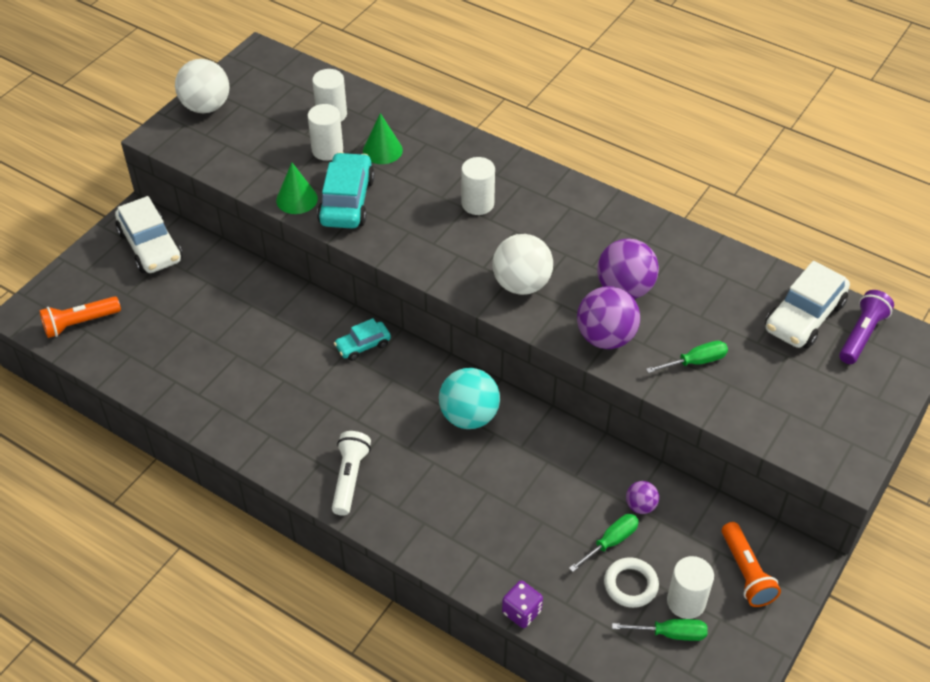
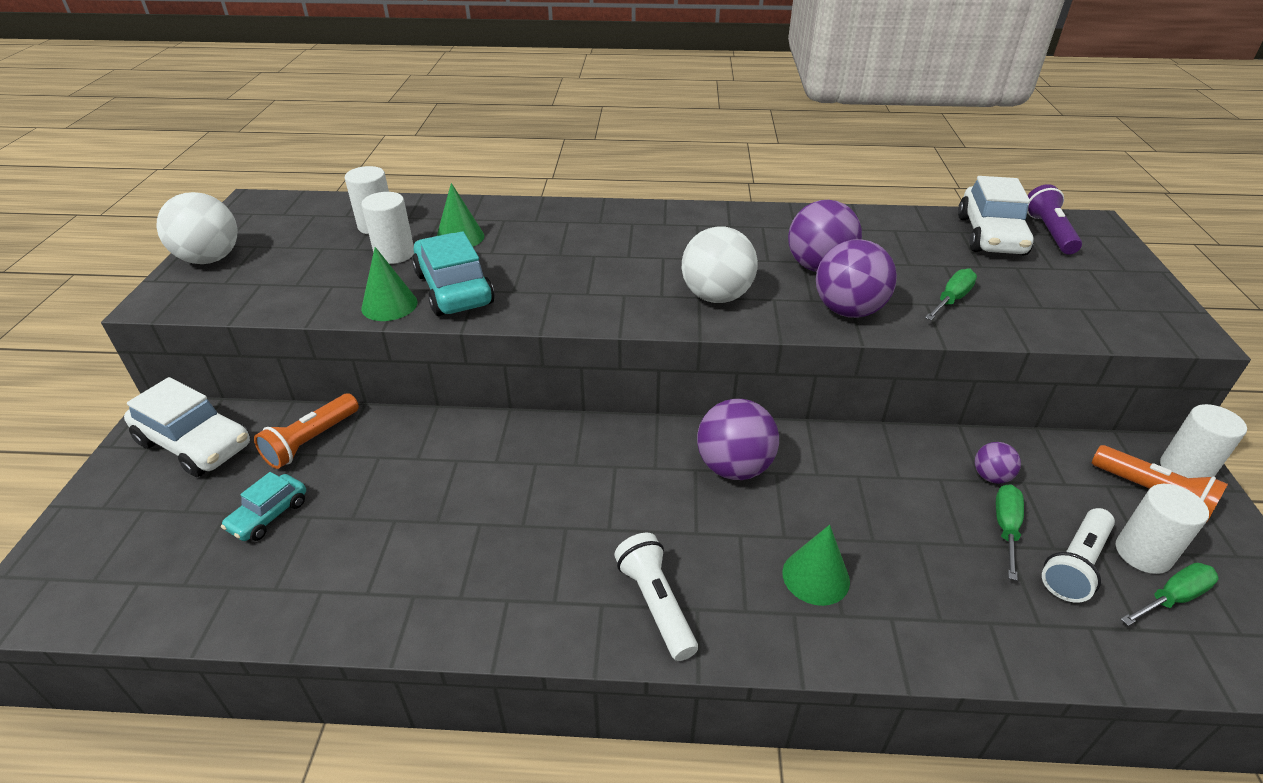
camera: 30 degrees left, 10 degrees down
orange flashlight [39,296,121,338] -> orange flashlight moved to [254,393,359,469]
turquoise car [334,318,391,361] -> turquoise car moved to [221,472,306,541]
turquoise ball [439,368,500,429] -> purple ball [697,399,779,480]
white cylinder [461,157,495,215] -> white cylinder moved to [1160,404,1247,478]
purple dice [502,580,543,628] -> none
white ring [604,558,659,608] -> white flashlight [1042,508,1115,603]
none -> green cone [782,525,850,606]

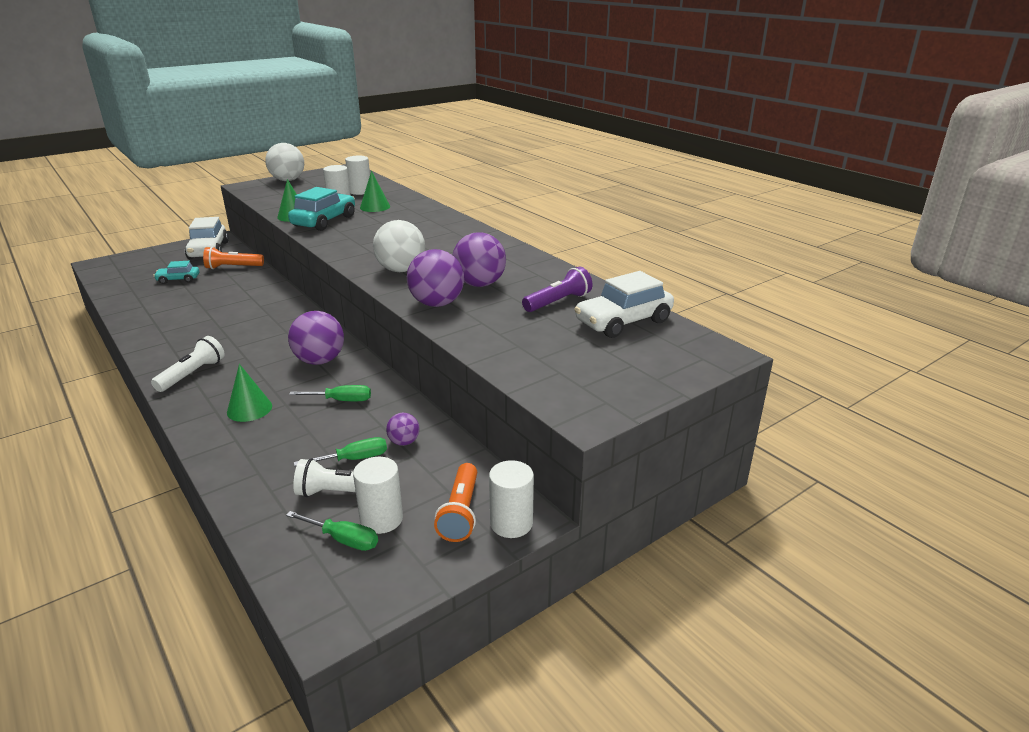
camera: 50 degrees right, 10 degrees down
green screwdriver [925,268,977,321] -> green screwdriver moved to [289,385,371,401]
purple flashlight [1027,184,1082,255] -> purple flashlight moved to [522,267,593,312]

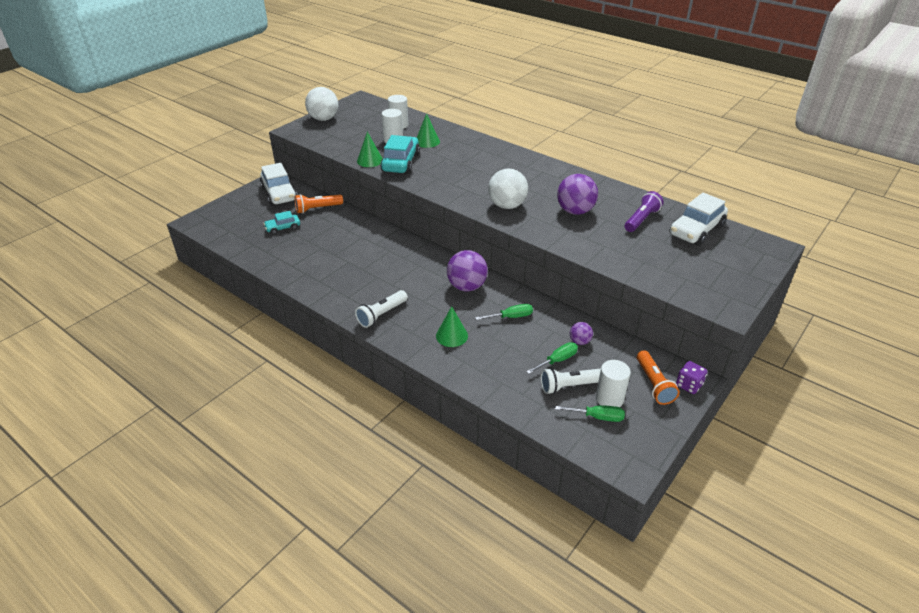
camera: 15 degrees left, 10 degrees up
white flashlight [151,336,225,392] -> white flashlight turned 150 degrees counterclockwise [355,290,408,328]
purple ball [407,249,464,307] -> none
white cylinder [489,460,534,538] -> purple dice [676,361,707,394]

